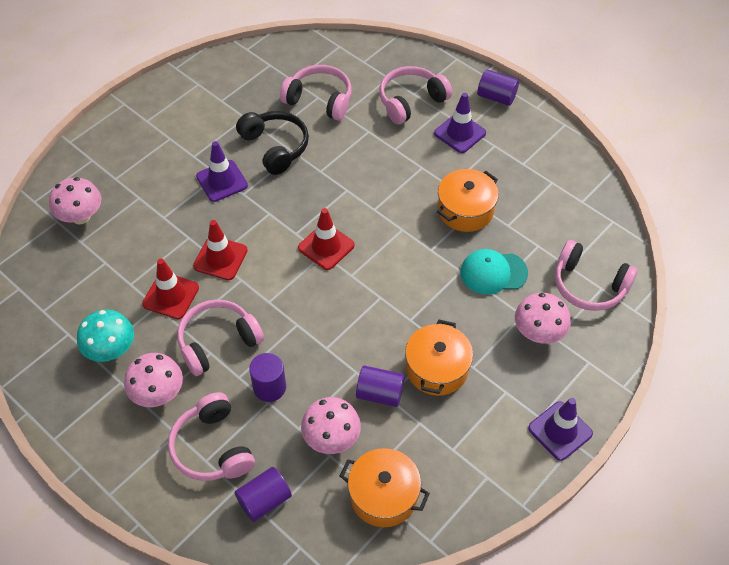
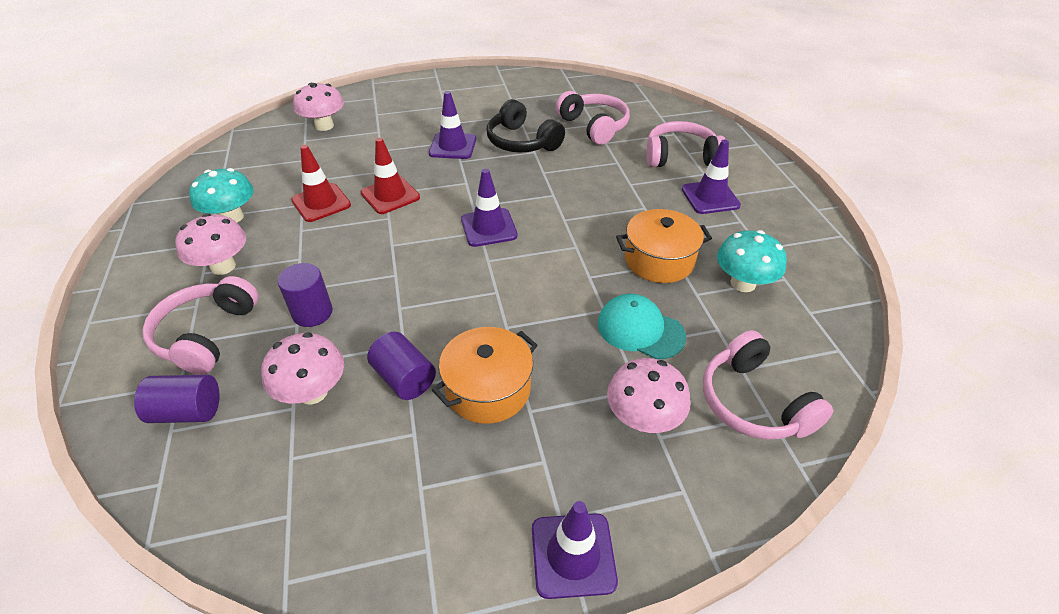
camera: 35 degrees right, 10 degrees down
pink headphones [177,299,264,376] -> none
black headphones [236,111,309,175] -> black headphones turned 135 degrees clockwise [487,99,565,152]
red traffic cone [298,208,355,270] -> purple traffic cone [461,169,518,247]
orange pot [340,448,430,527] -> none
purple cylinder [477,69,519,106] -> none
none -> turquoise mushroom [717,230,787,292]

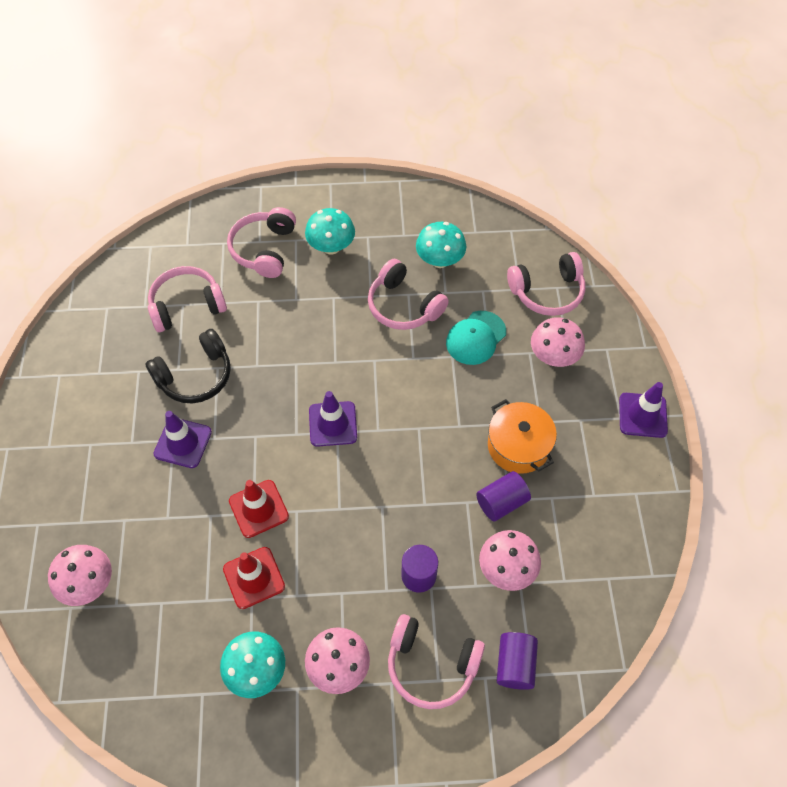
camera: 80 degrees left, 15 degrees up
orange pot [616,209,712,283] -> pink headphones [368,259,449,330]
purple traffic cone [682,140,741,214] -> turquoise mushroom [305,208,355,255]

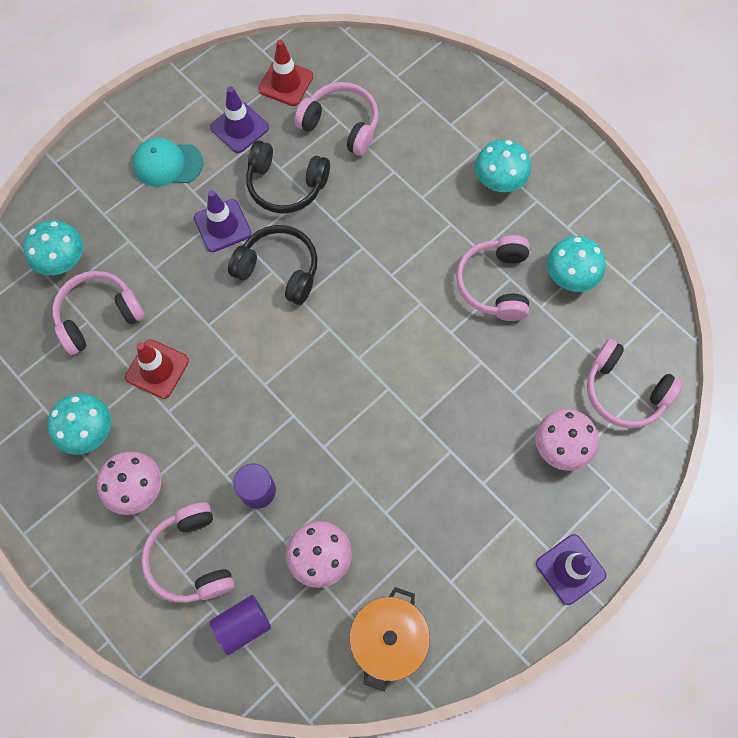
camera: 50 degrees right, 10 degrees up
pink mushroom [48,545,112,606] -> turquoise mushroom [23,220,83,275]
pink headphones [227,207,296,278] -> pink headphones moved to [52,271,145,355]
red traffic cone [229,480,289,538] -> red traffic cone moved to [258,40,313,106]
purple traffic cone [309,391,357,447] -> purple traffic cone moved to [210,86,269,153]
turquoise cap [446,311,506,365] -> turquoise cap moved to [133,138,203,187]
purple cylinder [476,471,531,522] -> none
orange pot [488,399,557,474] -> orange pot moved to [349,587,430,692]
none -> black headphones [228,225,318,305]

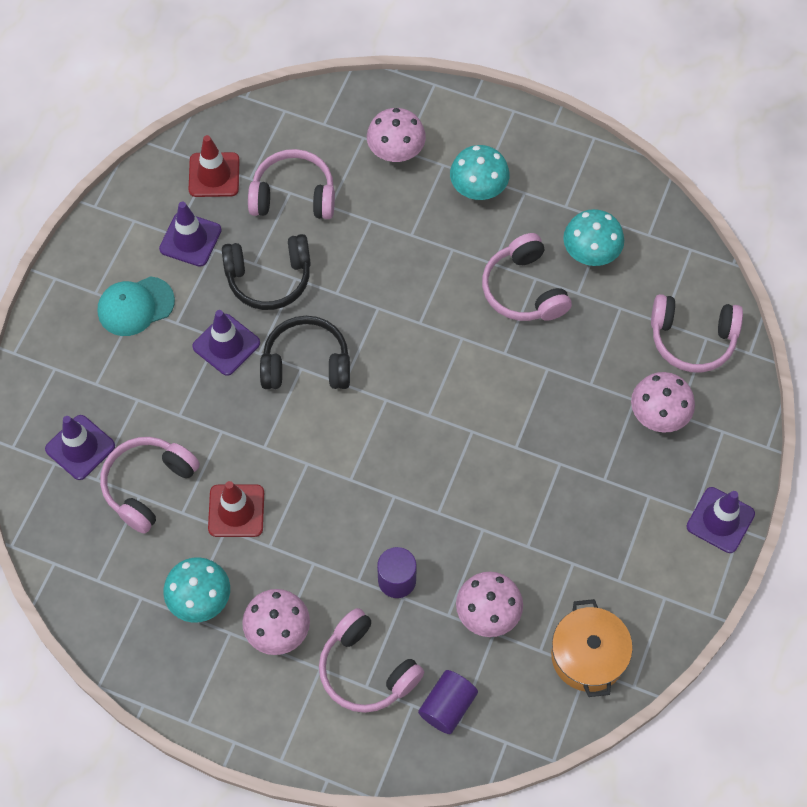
camera: 25 degrees left, 5 degrees down
turquoise mushroom [23,220,83,275] -> purple traffic cone [45,415,115,480]
none -> pink mushroom [367,108,426,162]

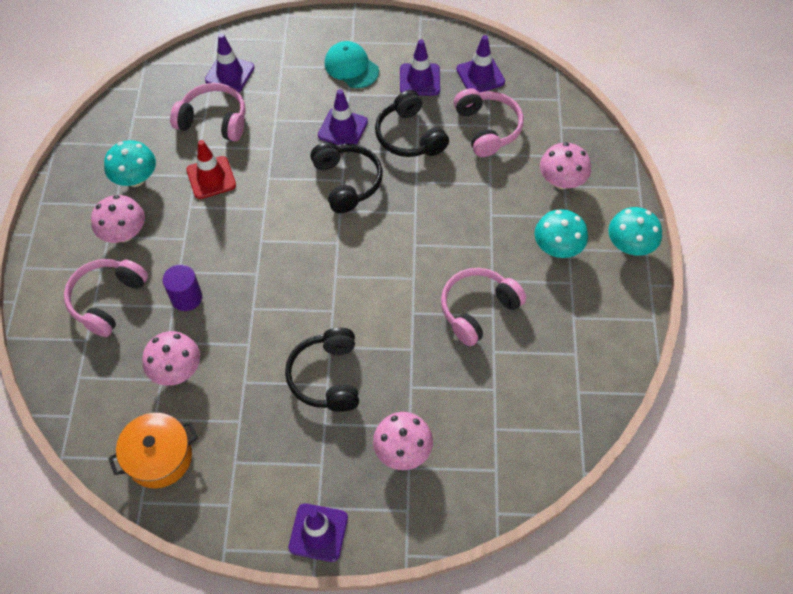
camera: 70 degrees right, 5 degrees down
red traffic cone [189,135,240,197] -> purple traffic cone [456,35,505,93]
purple cylinder [418,670,478,734] -> none
turquoise mushroom [563,209,624,266] -> turquoise mushroom moved to [608,207,662,256]
pink headphones [651,294,743,373] -> none
none -> black headphones [285,328,359,412]

